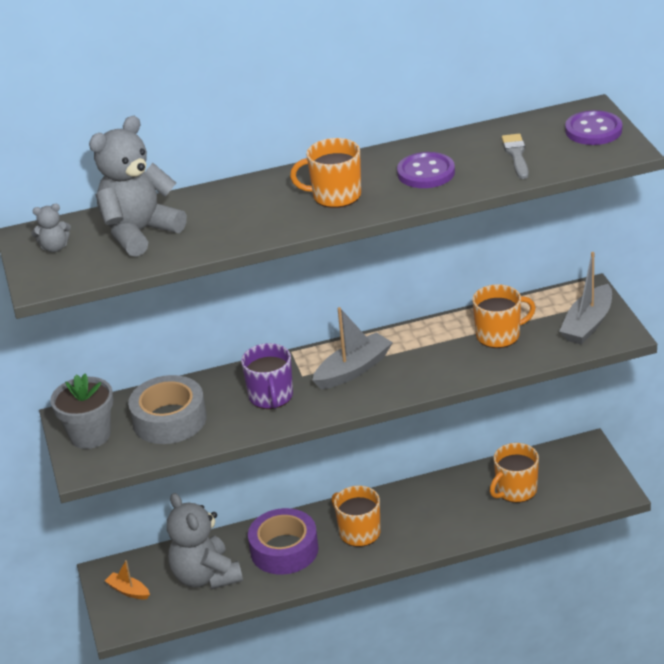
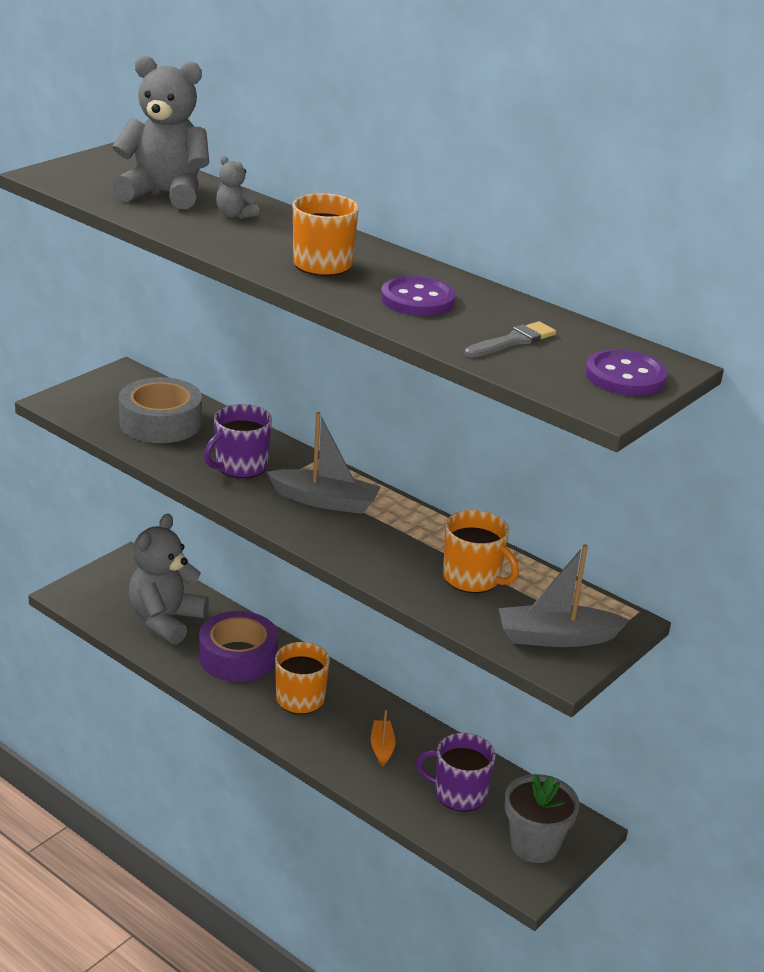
camera: 50 degrees right, 5 degrees down
grey teddy bear [31,204,71,252] -> grey teddy bear moved to [216,156,259,219]
grey flower pot [50,374,113,449] -> grey flower pot moved to [505,774,580,863]
orange boat [105,560,150,599] -> orange boat moved to [371,710,395,767]
orange mug [490,443,539,503] -> purple mug [416,733,496,812]

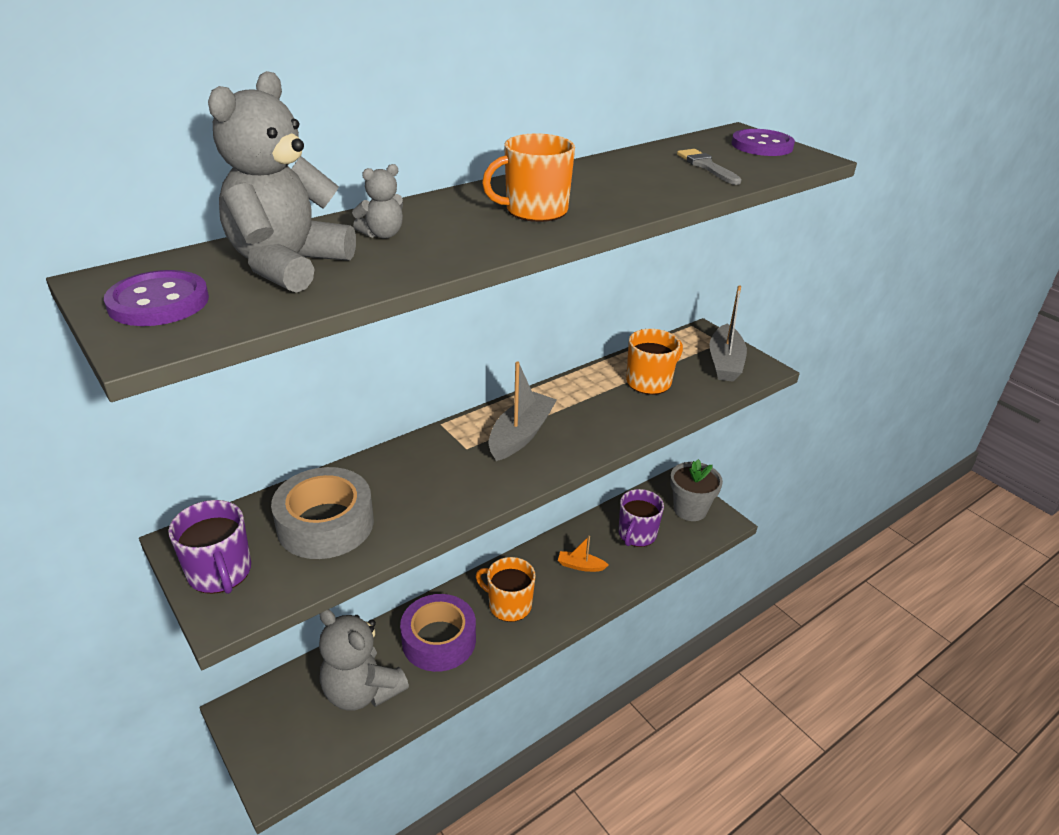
camera: 75 degrees left, 5 degrees up
purple mug [204,404,272,478] -> purple mug moved to [168,500,251,594]
purple button [381,276,456,316] -> purple button moved to [104,270,209,326]

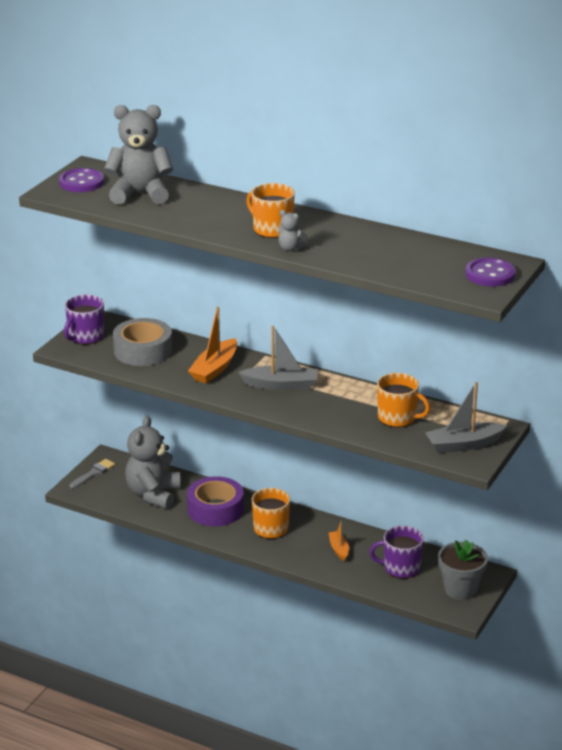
camera: 65 degrees right, 5 degrees down
grey teddy bear [352,164,403,239] -> grey teddy bear moved to [278,210,309,251]
grey brush [677,149,742,185] -> grey brush moved to [69,459,115,489]
none -> orange boat [188,307,237,383]

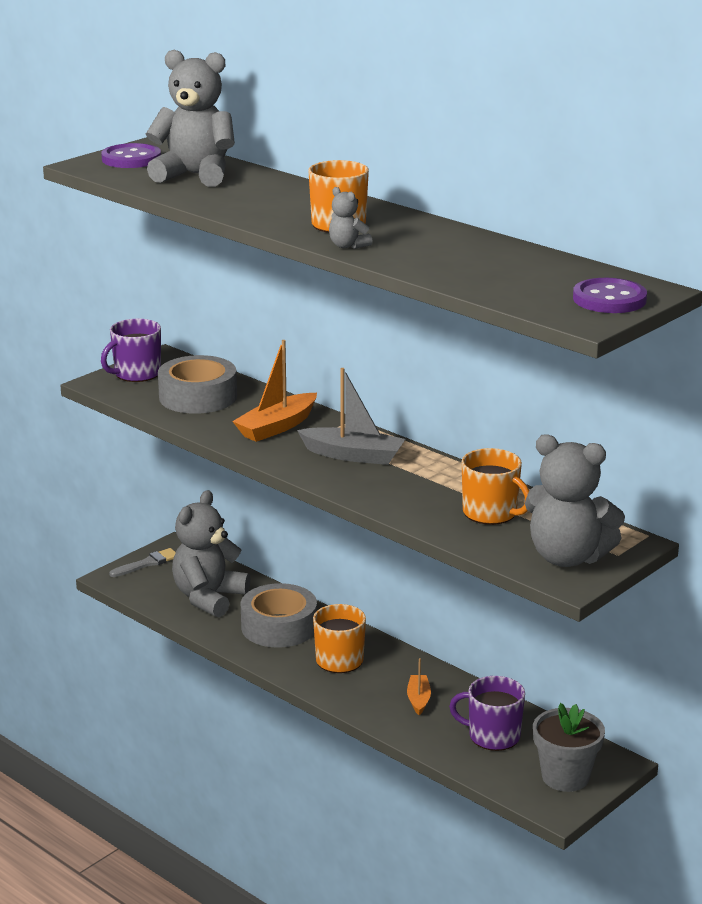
camera: 15 degrees right, 5 degrees down
purple tape [187,476,244,526] -> grey tape [241,583,317,648]
grey boat [425,382,507,453] -> grey teddy bear [525,434,625,567]

